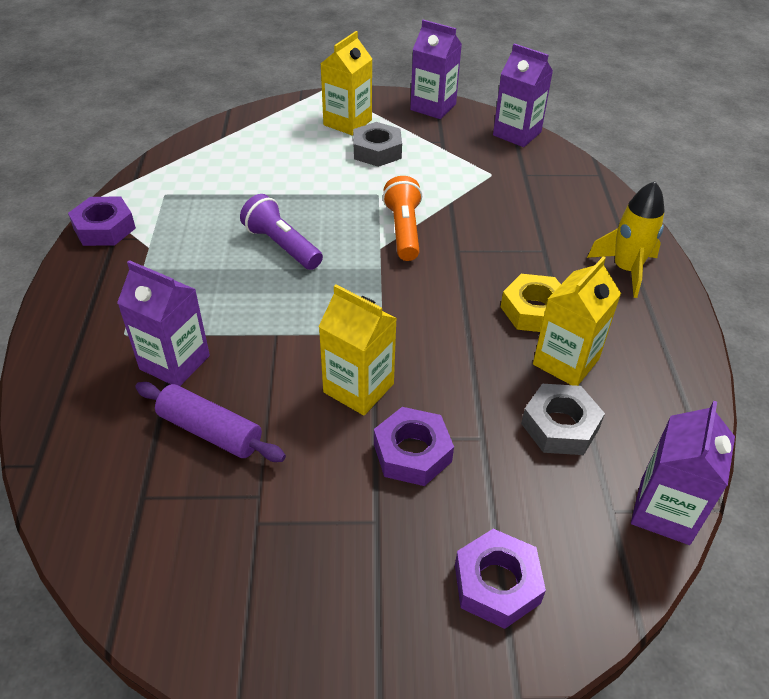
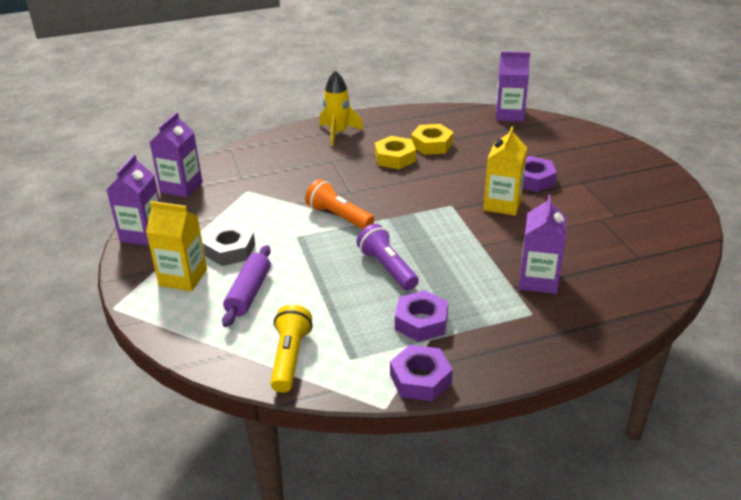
camera: 105 degrees left, 10 degrees down
purple rolling pin [135,382,286,462] -> purple rolling pin moved to [222,245,271,327]
purple flashlight [240,194,323,270] -> purple flashlight turned 120 degrees clockwise [356,224,419,291]
orange flashlight [382,176,422,261] -> orange flashlight turned 60 degrees clockwise [305,179,374,229]
purple nut [455,529,546,629] -> purple nut moved to [395,290,448,342]
grey nut [521,384,605,455] -> none
yellow carton [533,256,621,386] -> yellow nut [411,124,454,155]
none -> yellow flashlight [270,304,313,393]

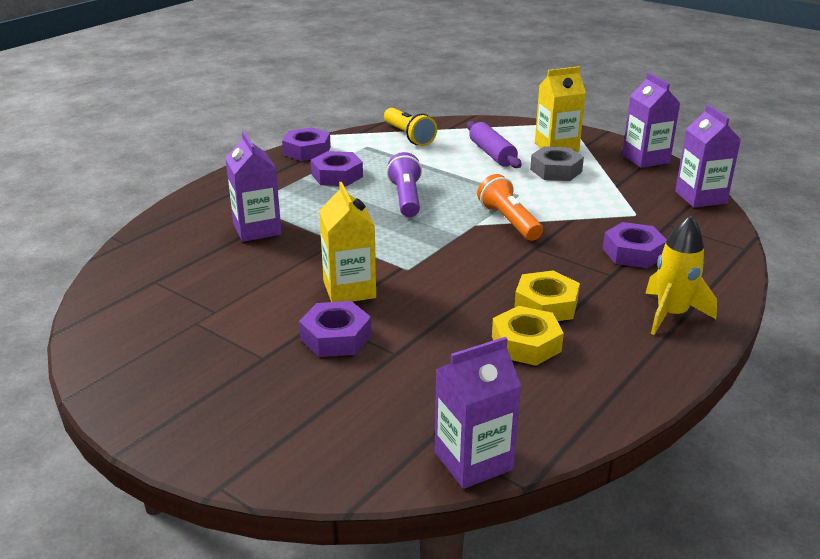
camera: 145 degrees right, 5 degrees down
orange flashlight [305,179,374,229] -> orange flashlight turned 120 degrees counterclockwise [477,174,543,241]
purple flashlight [356,224,419,291] -> purple flashlight turned 120 degrees counterclockwise [387,152,422,217]
none -> purple nut [603,222,667,268]

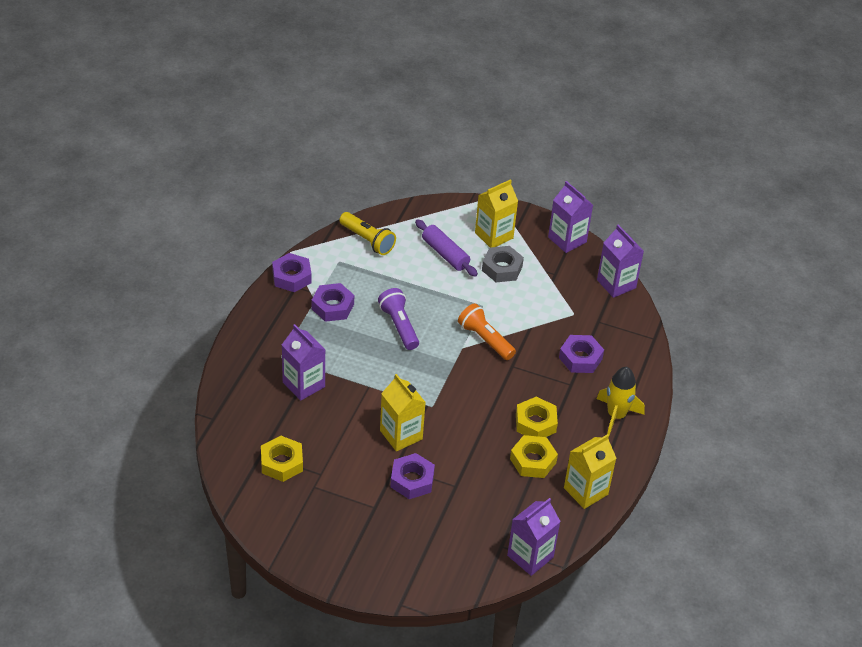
camera: 20 degrees left, 15 degrees up
none -> yellow nut [261,436,303,482]
none -> yellow carton [564,434,616,509]

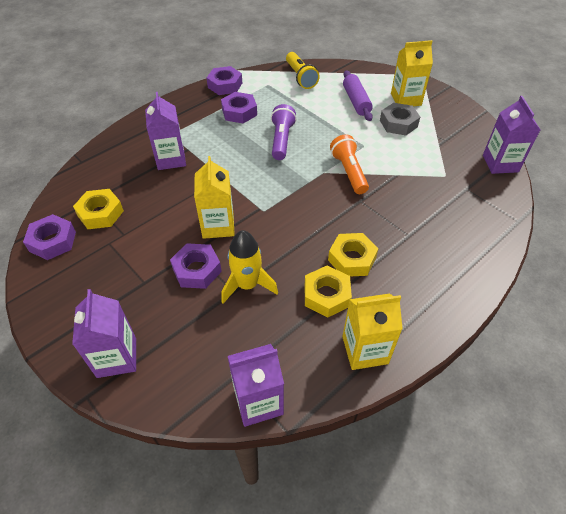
camera: 30 degrees right, 5 degrees up
purple carton [548,181,593,253] -> purple carton moved to [72,289,136,378]
purple nut [559,335,604,373] -> purple nut moved to [23,214,76,260]
yellow rocket [597,367,645,436] -> yellow rocket moved to [221,230,278,304]

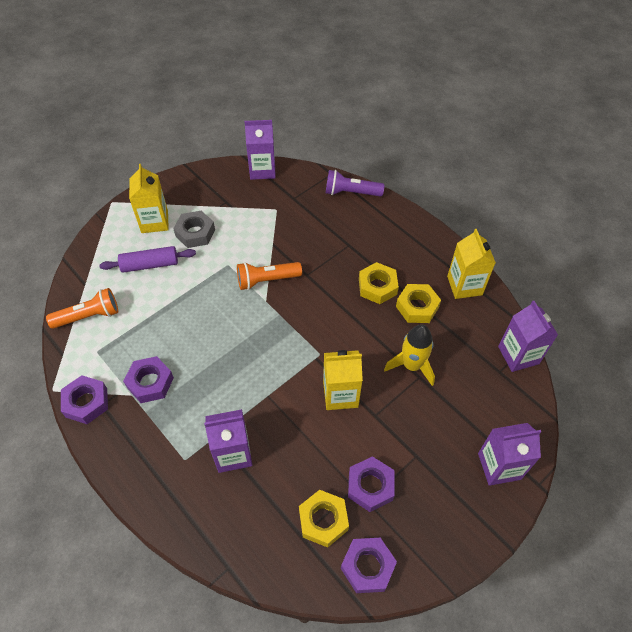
camera: 90 degrees left, 5 degrees up
purple nut [170,243,222,289] -> purple nut moved to [348,456,395,512]
purple flashlight [271,104,296,160] -> purple flashlight moved to [326,170,385,197]
yellow flashlight [286,52,320,89] -> orange flashlight [46,288,118,329]

